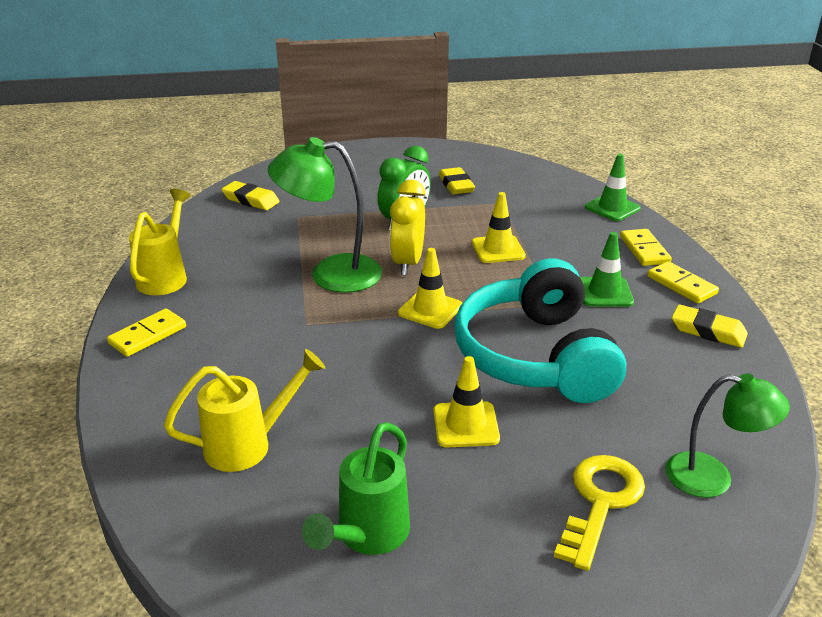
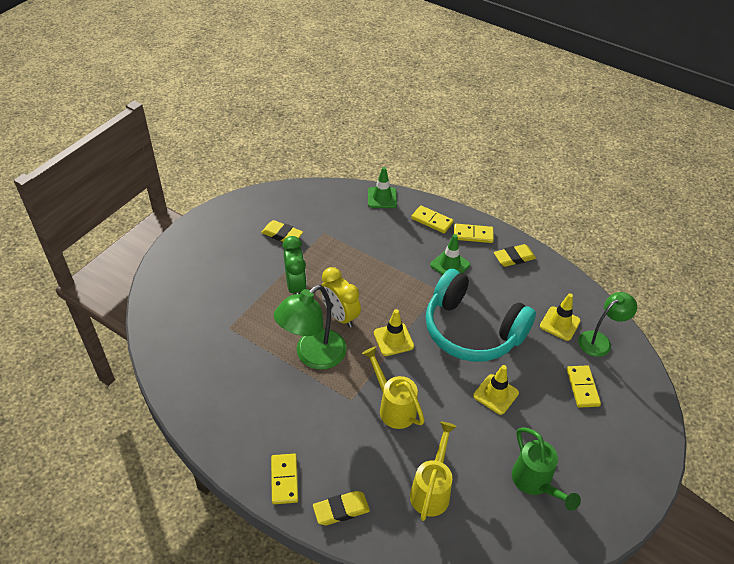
camera: 50 degrees left, 15 degrees up
yellow watering can [129,189,190,295] -> yellow watering can moved to [362,346,425,429]
yellow eraser [222,181,280,210] -> yellow eraser moved to [313,491,370,525]
yellow traffic cone [472,192,526,263] -> yellow traffic cone moved to [540,293,581,341]
yellow key [554,455,645,571] -> yellow domino [567,365,601,408]

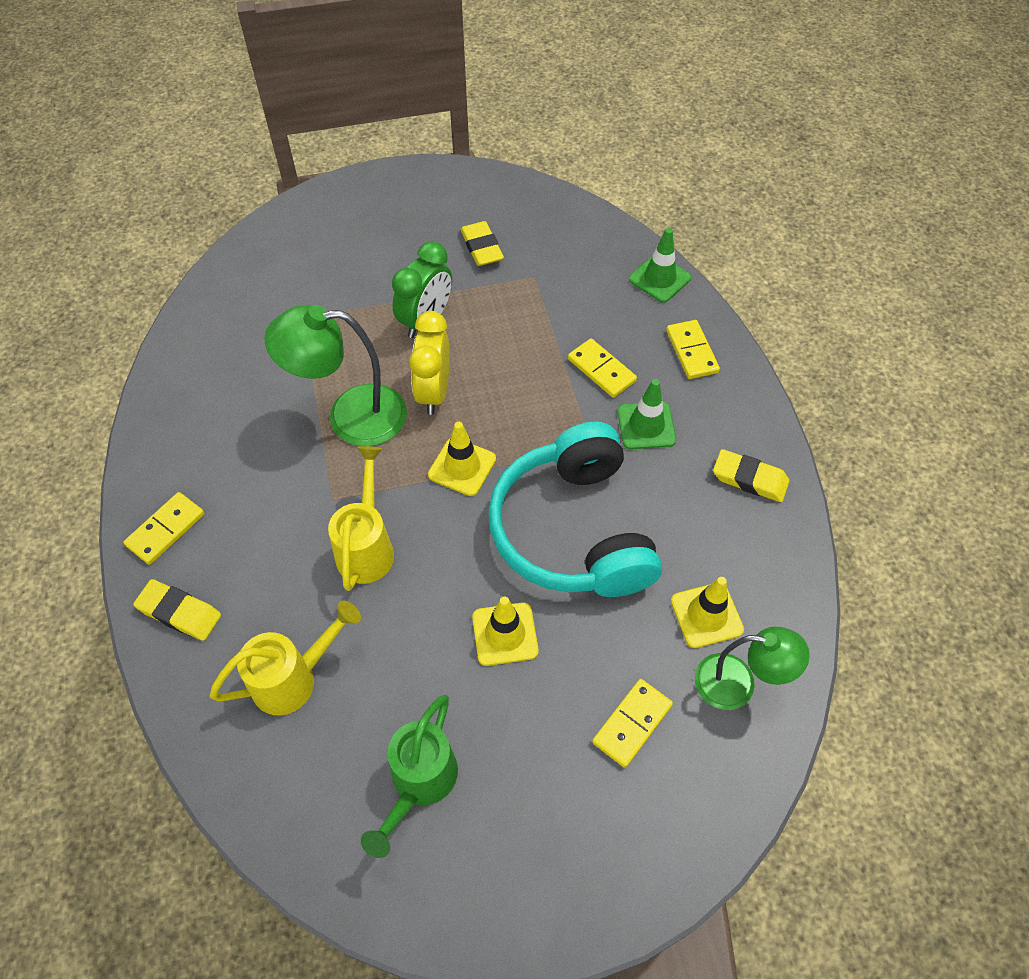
camera: 45 degrees right, 10 degrees up
yellow domino [454,224,494,243] -> yellow domino moved to [568,338,637,398]

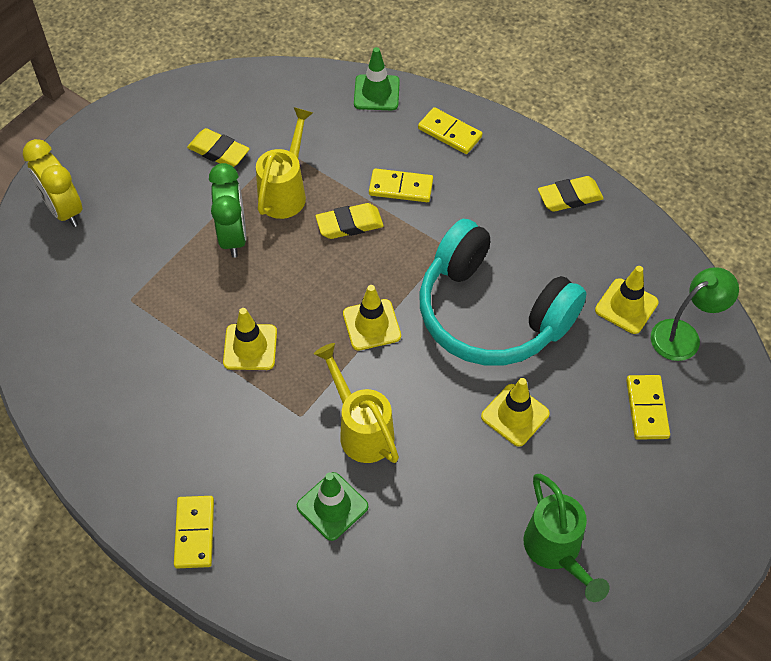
camera: 40 degrees left, 0 degrees up
yellow eraser [133,579,221,641] -> yellow eraser moved to [315,203,384,239]
yellow watering can [209,601,361,716] -> yellow watering can moved to [256,107,313,219]
green lamp [264,305,407,446] -> yellow traffic cone [223,308,277,370]
yellow clock [409,311,449,415] -> yellow clock moved to [23,139,82,227]
green traffic cone [618,379,676,449] -> green traffic cone moved to [297,472,368,541]

